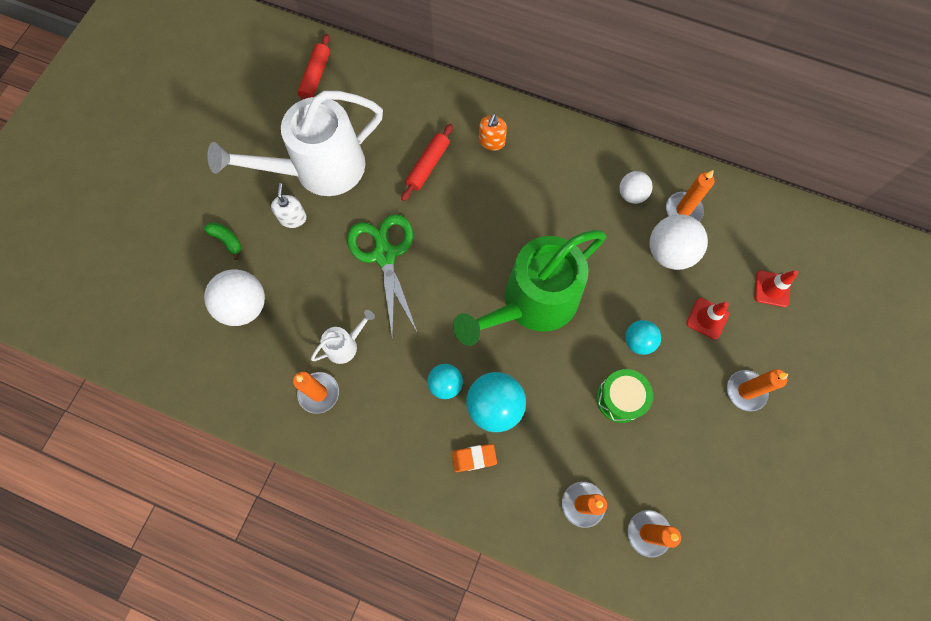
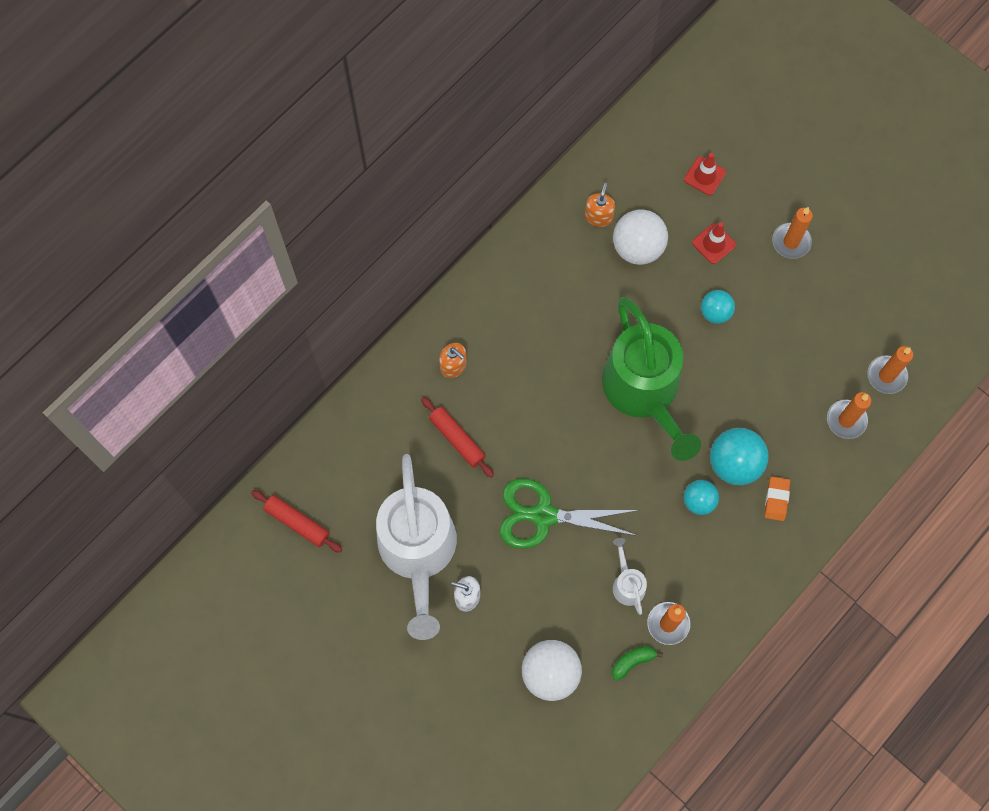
camera: 70 degrees left, 0 degrees up
green banana [204,222,241,260] -> green banana moved to [612,646,663,681]
green drum [596,369,653,423] -> none
white ball [619,171,652,204] -> none
orange candle [666,170,715,221] -> orange soap dispenser [585,183,615,227]

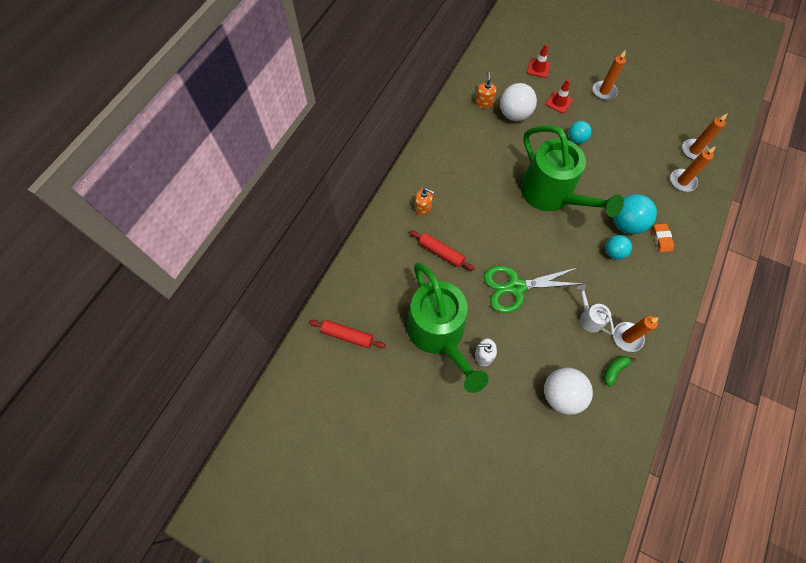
camera: 15 degrees left, 5 degrees down
white watering can [376,454,457,640] -> green watering can [407,262,489,393]

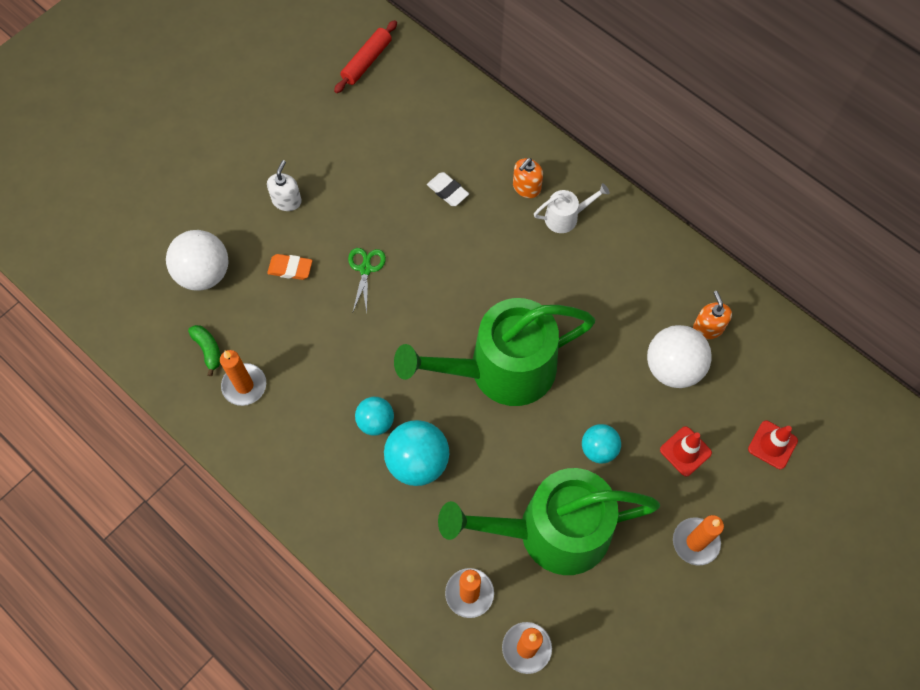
camera: 105 degrees right, 0 degrees up
green watering can [407,262,489,393] -> green watering can moved to [438,468,660,575]
red rolling pin [410,230,475,271] -> white eraser [427,172,469,206]
orange soap dispenser [475,72,496,108] -> orange soap dispenser turned 120 degrees counterclockwise [693,291,732,339]
green scissors [484,266,583,313] -> green scissors [348,248,386,313], size x0.51
white watering can [577,285,614,335] -> white watering can moved to [534,183,610,233]
orange eraser [653,224,674,252] -> orange eraser moved to [267,254,312,280]

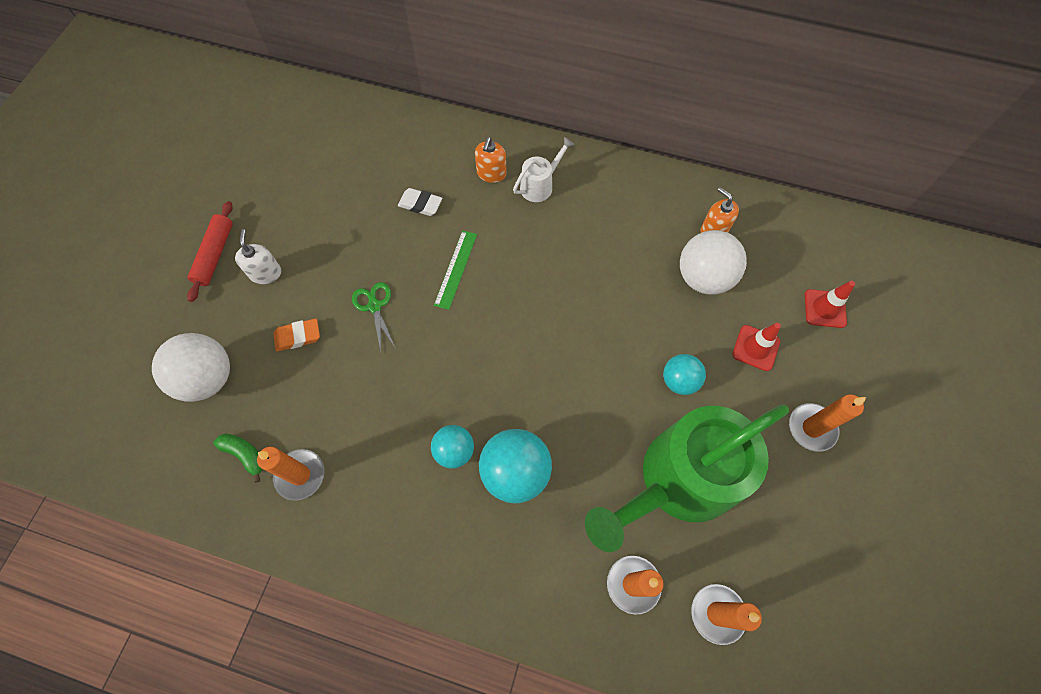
camera: 25 degrees left, 0 degrees up
red rolling pin [334,20,397,93] -> red rolling pin moved to [187,201,233,302]
green watering can [394,298,595,406] -> none
none -> green ruler [434,230,477,310]

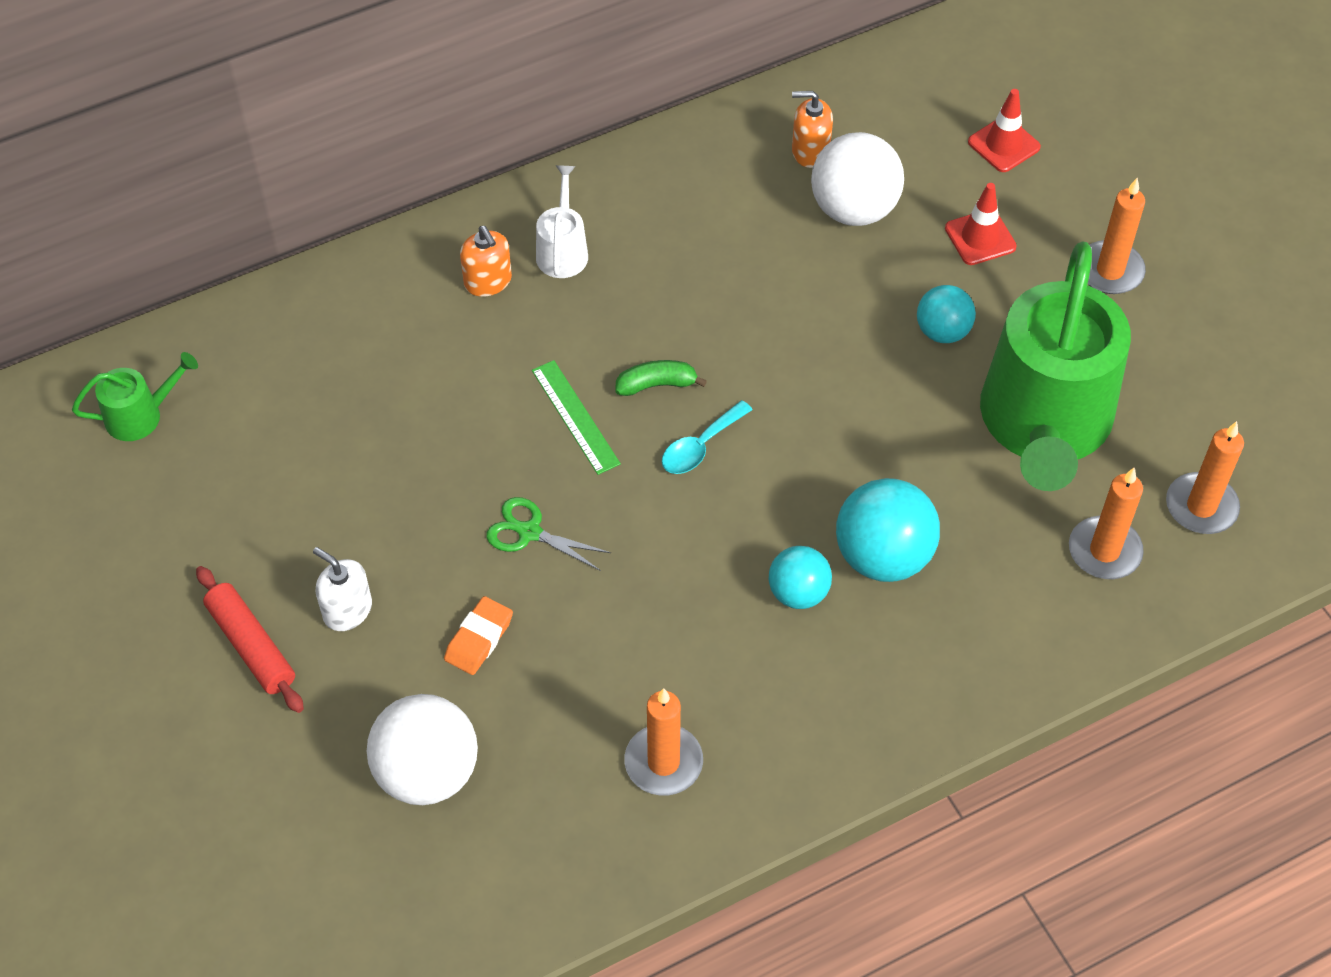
camera: 45 degrees left, 10 degrees down
green banana [213,433,263,483] -> green banana moved to [615,360,707,396]
white eraser [398,188,442,216] -> none
none -> green watering can [72,352,198,441]
none -> turquoise spoon [662,400,753,474]

